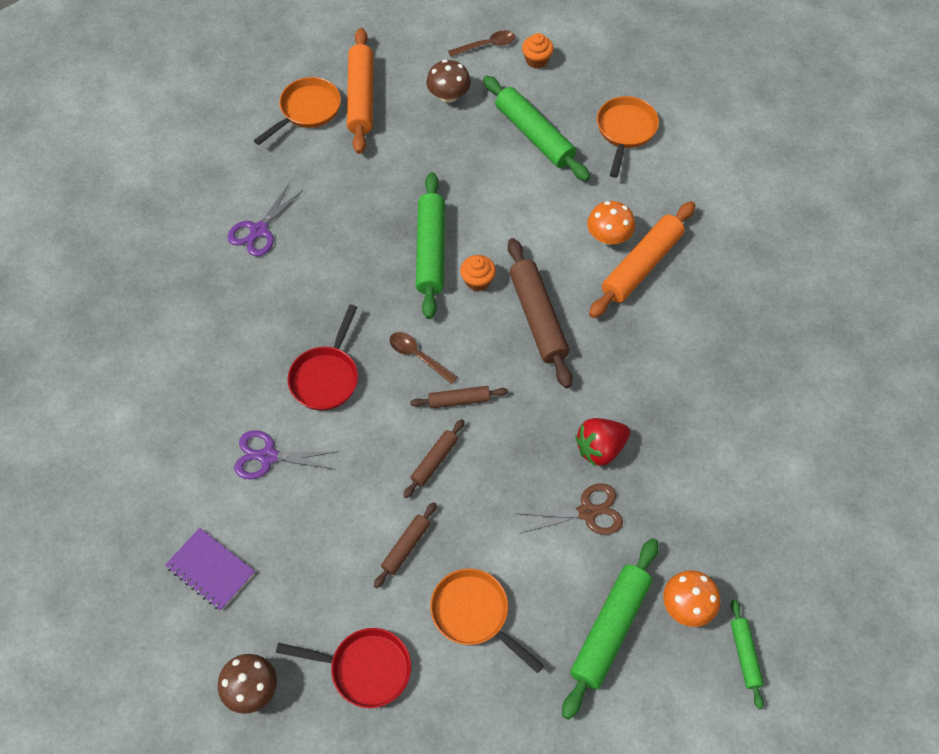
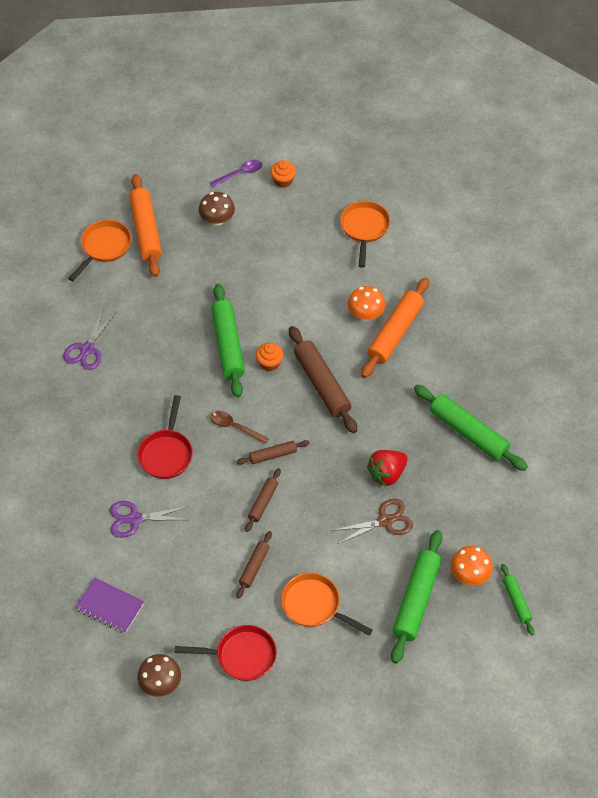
camera: 10 degrees left, 5 degrees down
brown spoon [448,30,515,57] -> purple spoon [210,160,262,188]
green rolling pin [483,75,590,181] -> green rolling pin moved to [414,385,528,471]

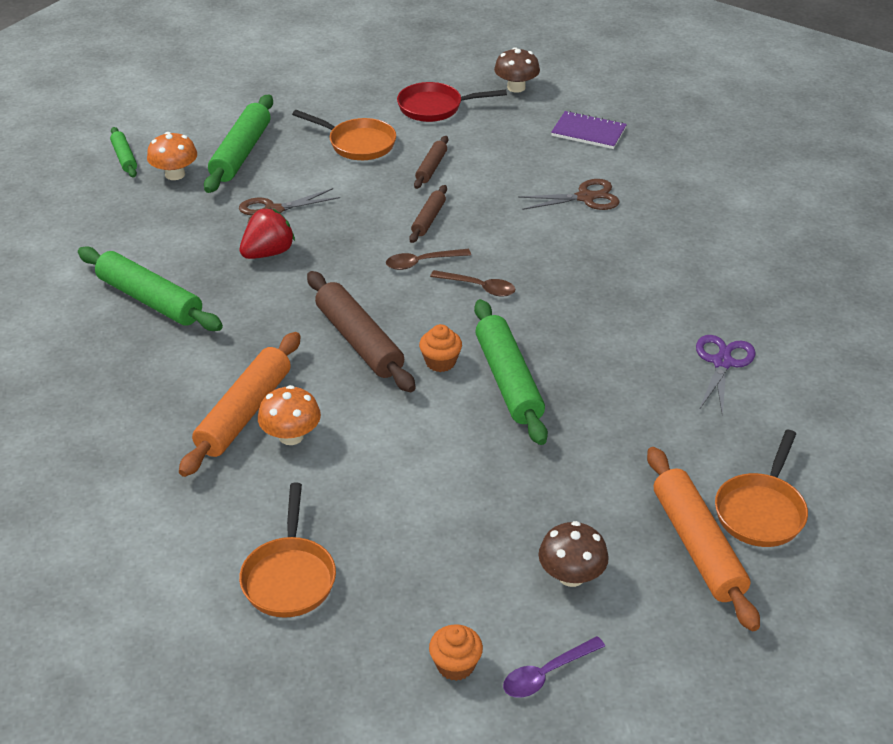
camera: 175 degrees right, 15 degrees down
purple scissors [110,501,188,538] -> brown scissors [518,179,620,210]
red pan [137,395,193,479] -> none
brown rolling pin [236,440,310,465] -> brown spoon [386,249,471,270]

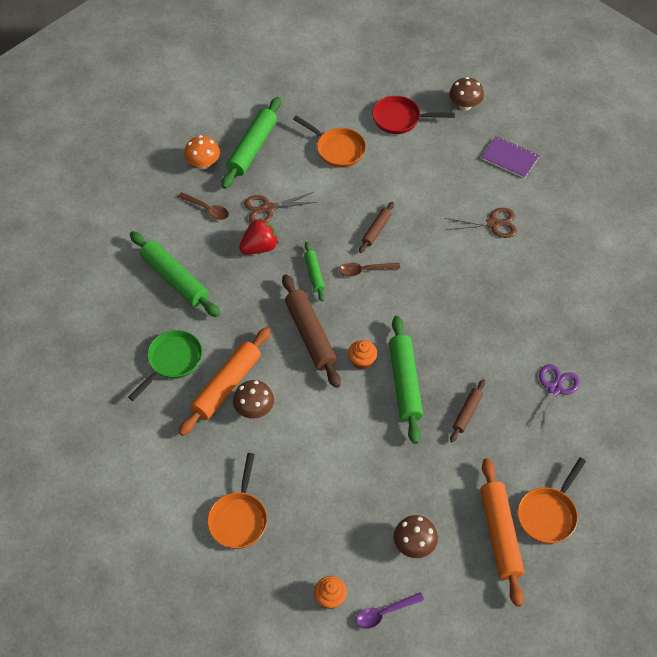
camera: 10 degrees right, 15 degrees up
green rolling pin [110,127,137,178] -> green rolling pin moved to [304,242,325,301]
orange mushroom [258,385,321,445] -> brown mushroom [233,380,274,419]
brown rolling pin [414,136,448,189] -> brown rolling pin moved to [450,379,485,442]
brown spoon [430,270,515,297] -> brown spoon moved to [178,192,229,220]
none -> green pan [128,330,202,401]

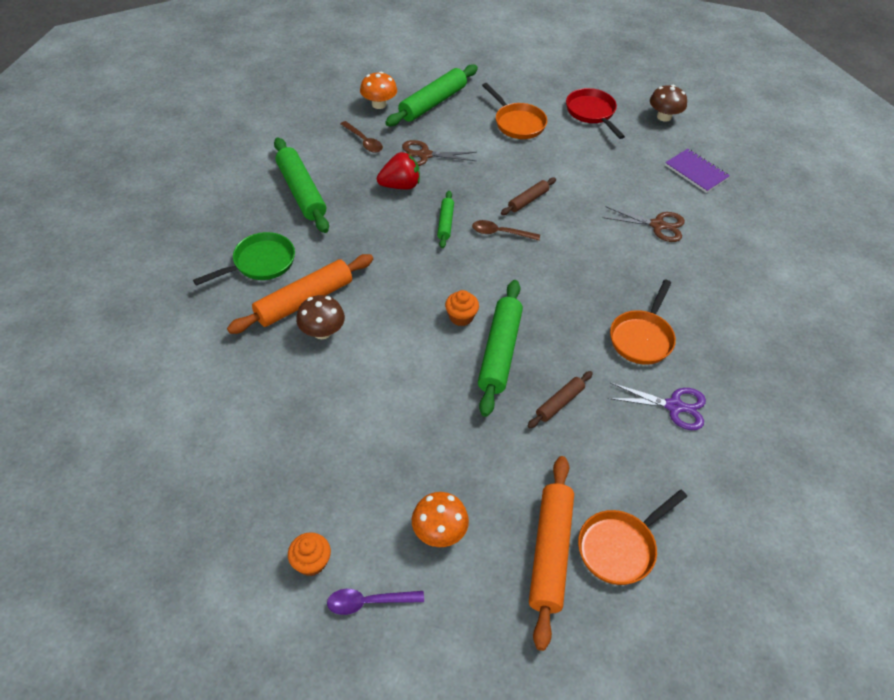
camera: 15 degrees right, 5 degrees down
orange pan [207,453,267,549] -> orange pan moved to [610,280,676,365]
brown rolling pin [282,274,341,388] -> none
red pan [372,96,455,134] -> red pan turned 45 degrees clockwise [566,88,625,139]
brown mushroom [394,515,438,558] -> orange mushroom [412,492,469,547]
purple scissors [529,364,580,432] -> purple scissors turned 60 degrees clockwise [608,382,706,430]

